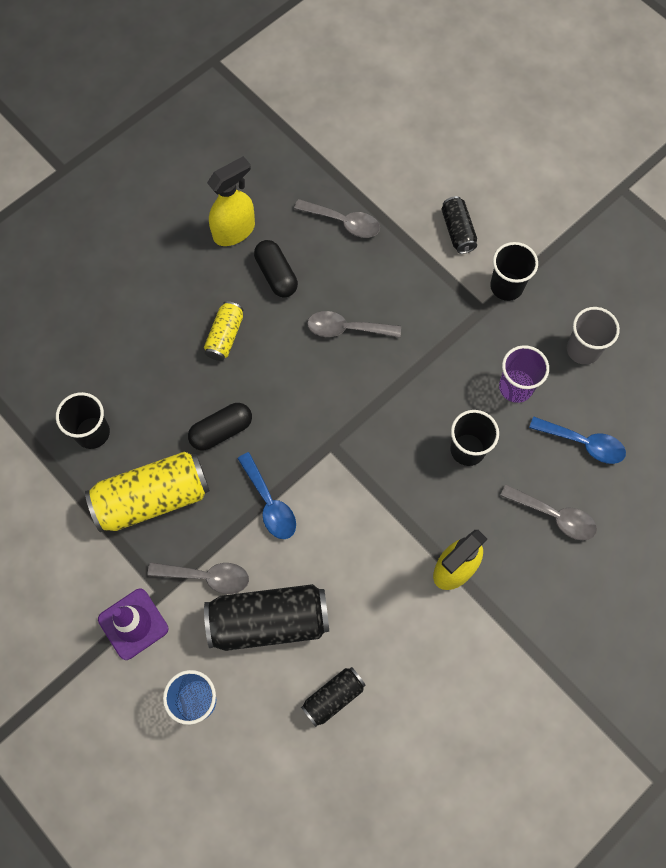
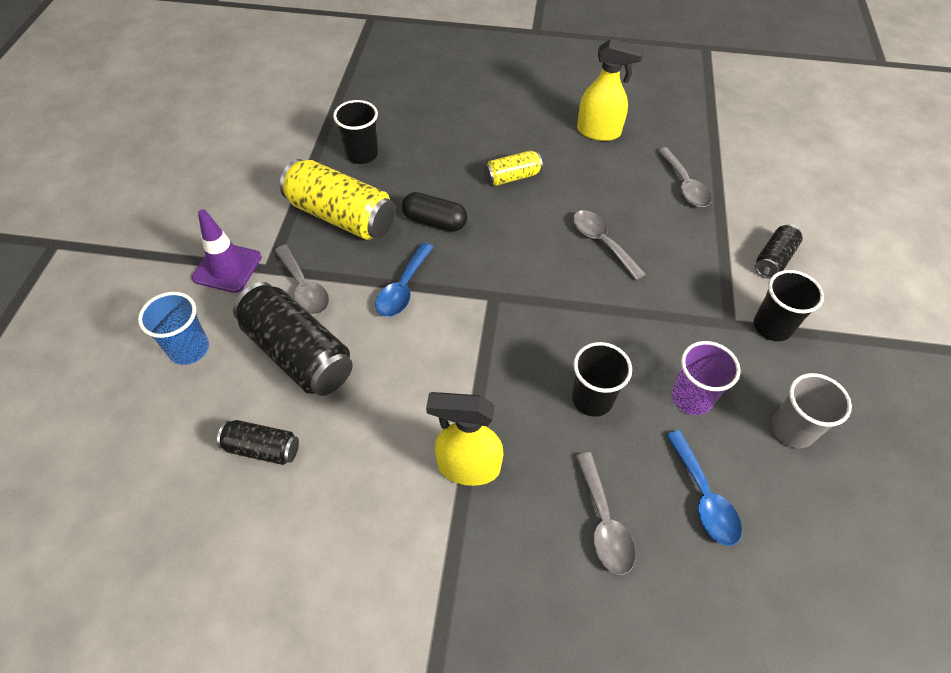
camera: 50 degrees right, 15 degrees down
black capsule [254,240,298,298] -> none

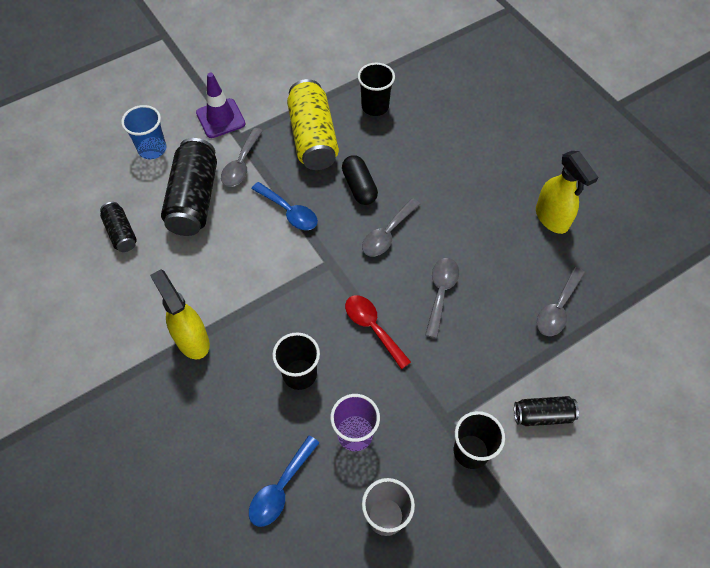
camera: 50 degrees right, 5 degrees up
blue spoon [375,243,433,317] -> blue spoon turned 120 degrees counterclockwise [251,182,318,230]
yellow can [484,151,543,186] -> none
grey spoon [576,452,636,575] -> grey spoon moved to [362,198,420,256]
none -> red spoon [345,295,411,369]

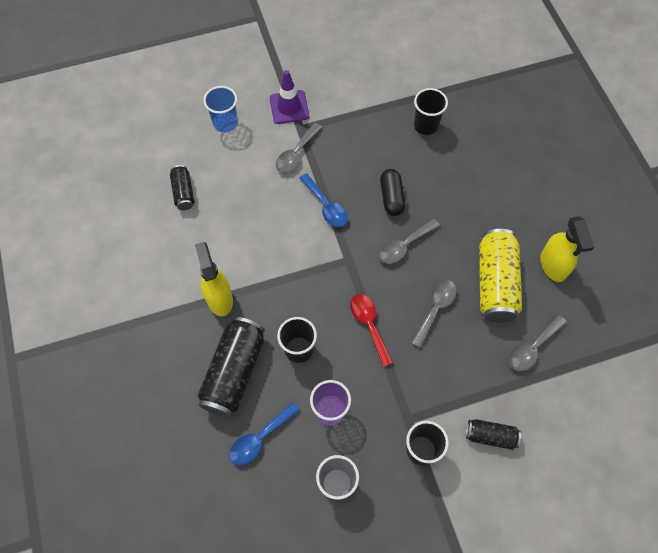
camera: 15 degrees right, 5 degrees up
black can [161,138,217,236] -> black can moved to [197,317,265,417]
yellow can [287,79,339,170] -> yellow can moved to [479,229,522,323]

